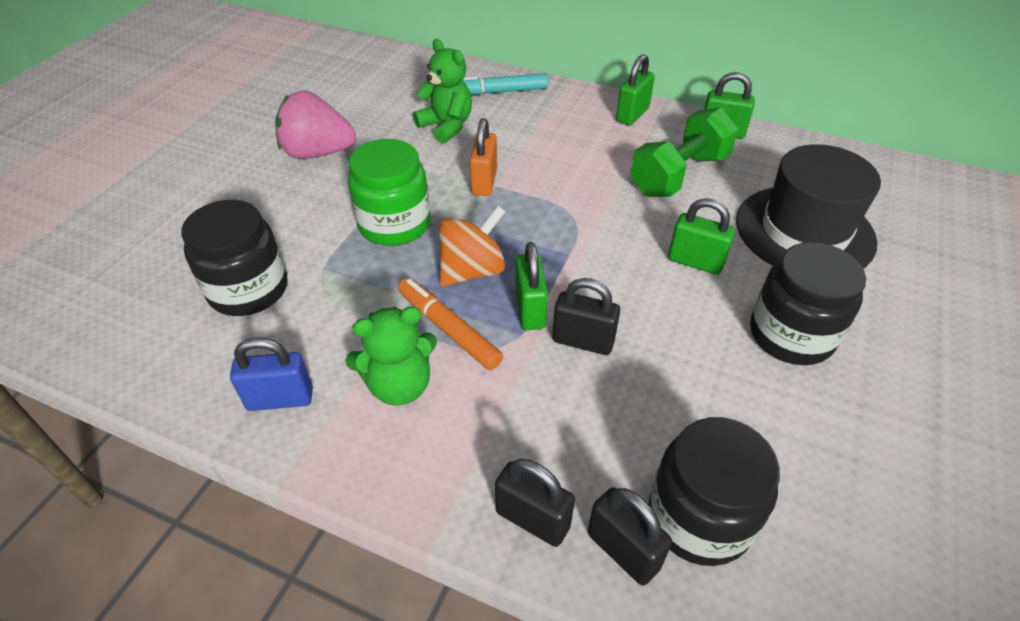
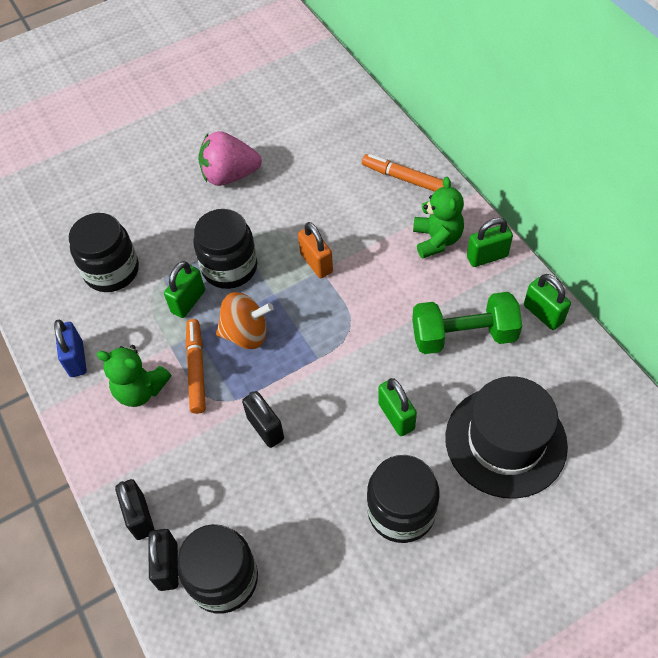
camera: 40 degrees right, 10 degrees up
blue padlock [230,337,313,411] -> blue padlock turned 45 degrees clockwise [54,320,87,377]
pink strawberry [275,91,356,159] -> pink strawberry turned 45 degrees counterclockwise [198,131,262,186]
green jar [348,139,430,246] -> black jar [193,209,257,289]
green teddy bear [413,39,472,143] -> green teddy bear moved to [413,177,464,259]
turquoise marker [463,73,548,95] -> orange marker [362,154,444,192]
orange padlock [469,118,497,196] -> orange padlock turned 75 degrees counterclockwise [298,222,333,278]
green padlock [515,242,548,330] -> green padlock moved to [164,261,205,318]

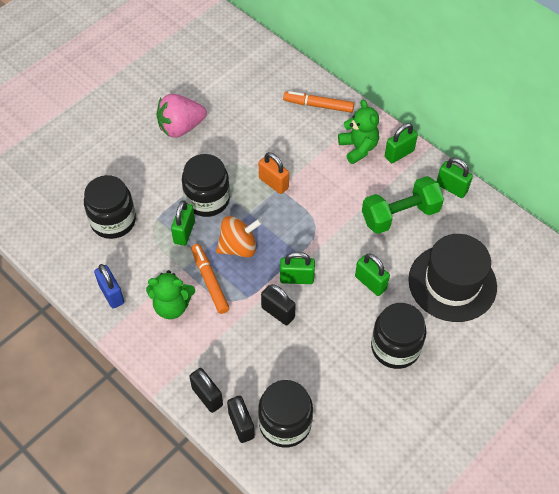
camera: 20 degrees left, 0 degrees up
none -> green padlock [280,252,315,284]

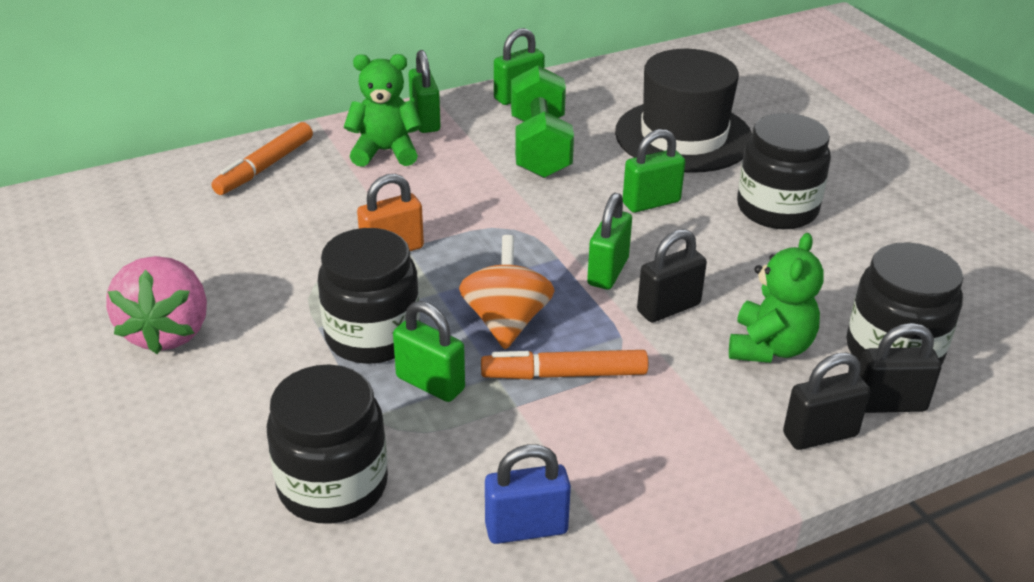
camera: 70 degrees left, 20 degrees down
green teddy bear [146,270,195,319] -> green teddy bear moved to [729,233,824,363]

